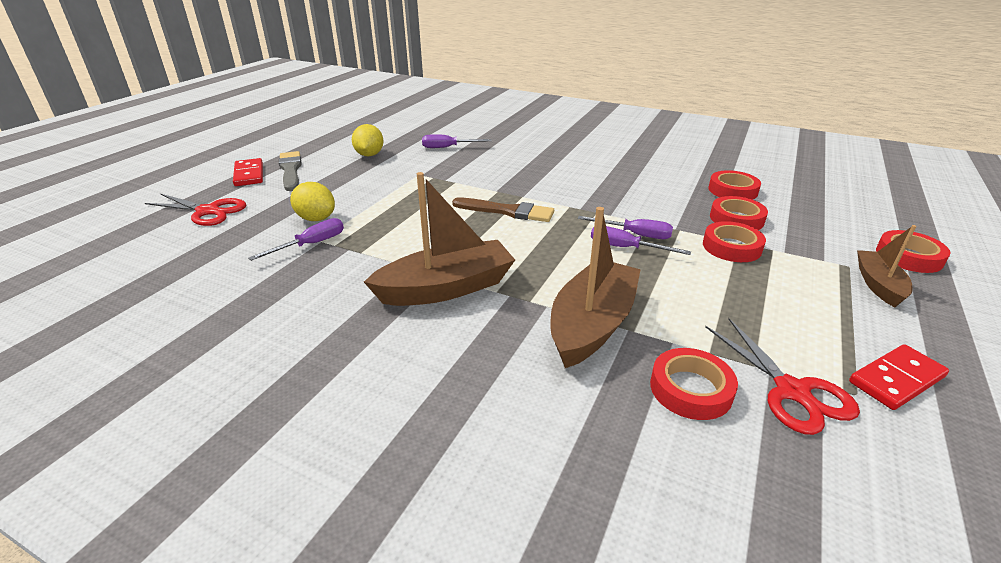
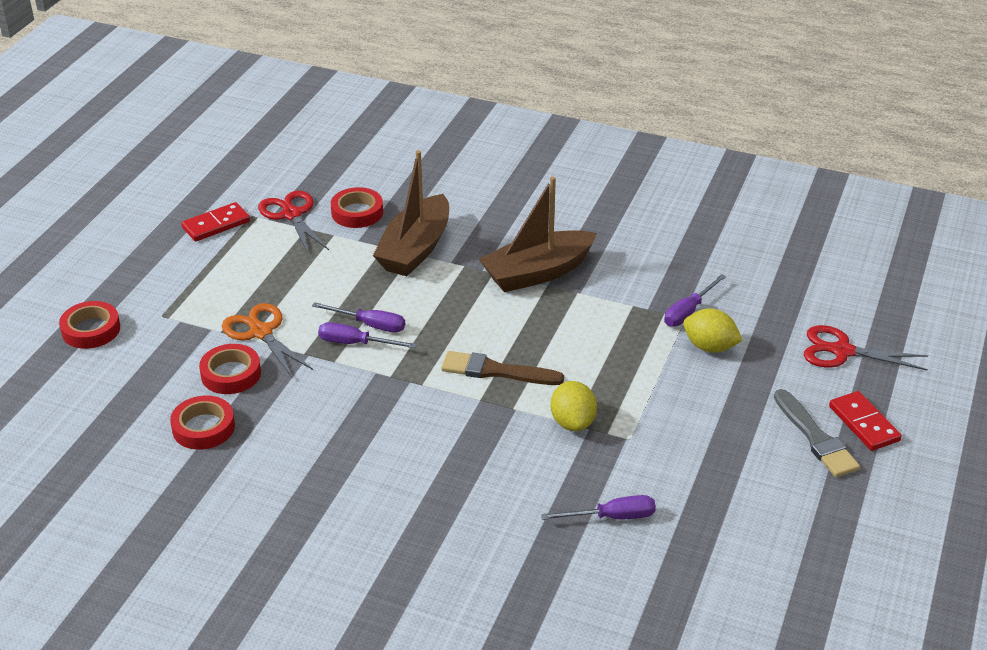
camera: 175 degrees right, 5 degrees up
yellow lemon [352,124,384,157] -> yellow lemon moved to [551,381,597,431]
red tape [703,221,766,262] -> orange scissors [222,303,313,379]
brown boat [857,225,916,307] -> none

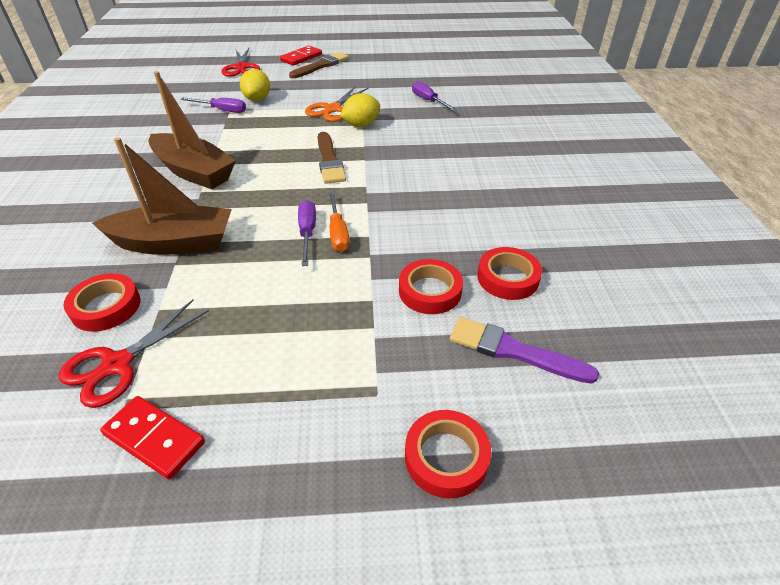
camera: 115 degrees left, 5 degrees up
orange scissors [222,303,313,379] -> orange scissors moved to [305,86,369,122]
purple screwdriver [318,322,417,348] -> orange screwdriver [329,191,350,252]
grey brush [774,389,860,477] -> brown brush [289,52,349,78]
none -> purple brush [450,317,599,384]

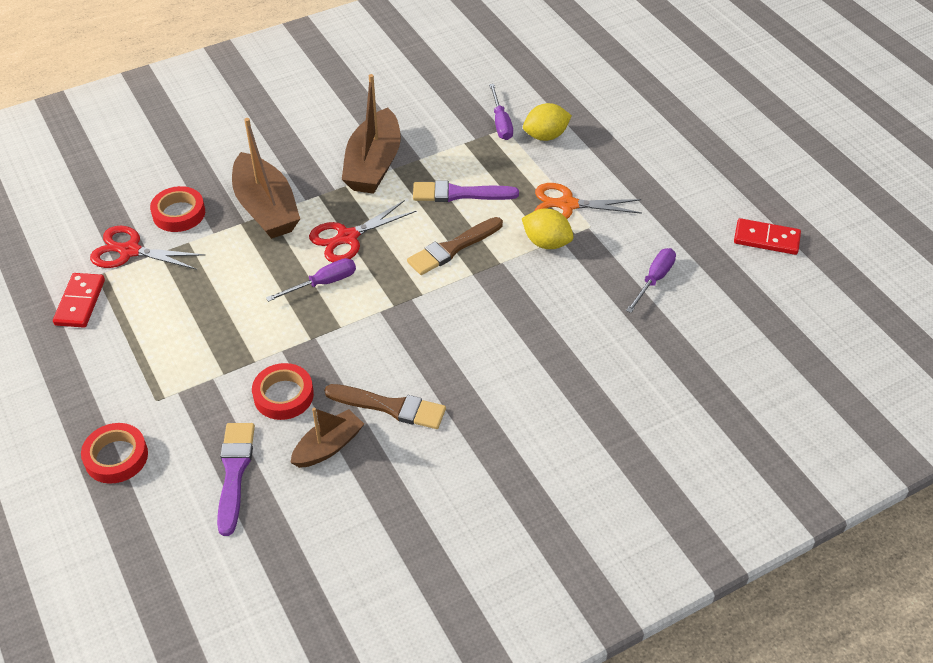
camera: 65 degrees right, 5 degrees up
red scissors [221,48,260,77] -> red scissors moved to [309,200,416,263]
red domino [280,46,322,65] -> red domino moved to [734,218,801,255]
brown brush [289,52,349,78] -> brown brush moved to [324,384,446,429]
orange screwdriver [329,191,350,252] -> none
red tape [477,247,542,300] -> brown boat [290,408,364,468]
none -> purple brush [413,181,519,202]

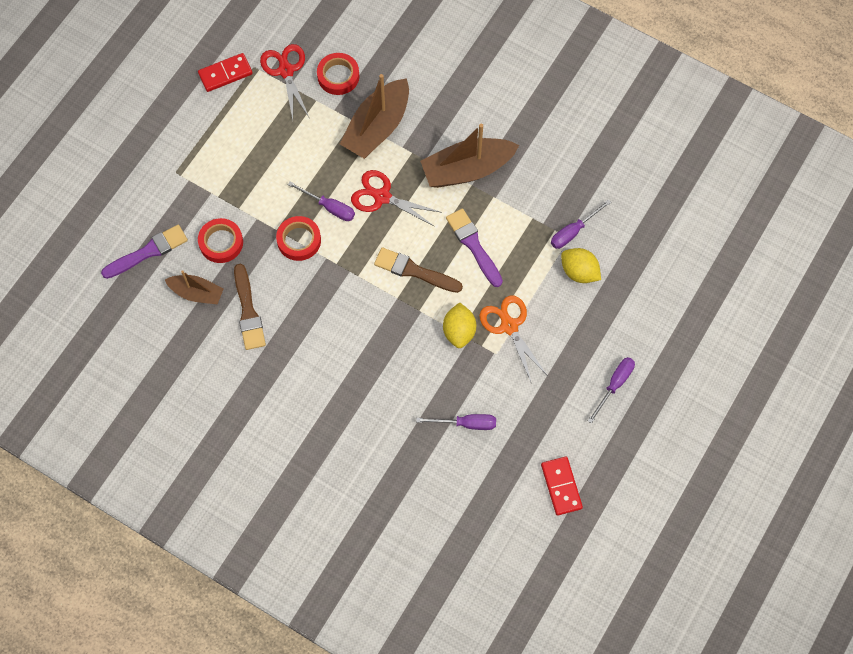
camera: 60 degrees right, 20 degrees up
red tape [81,423,148,484] -> red tape moved to [276,216,321,261]
none -> purple screwdriver [588,357,635,424]

